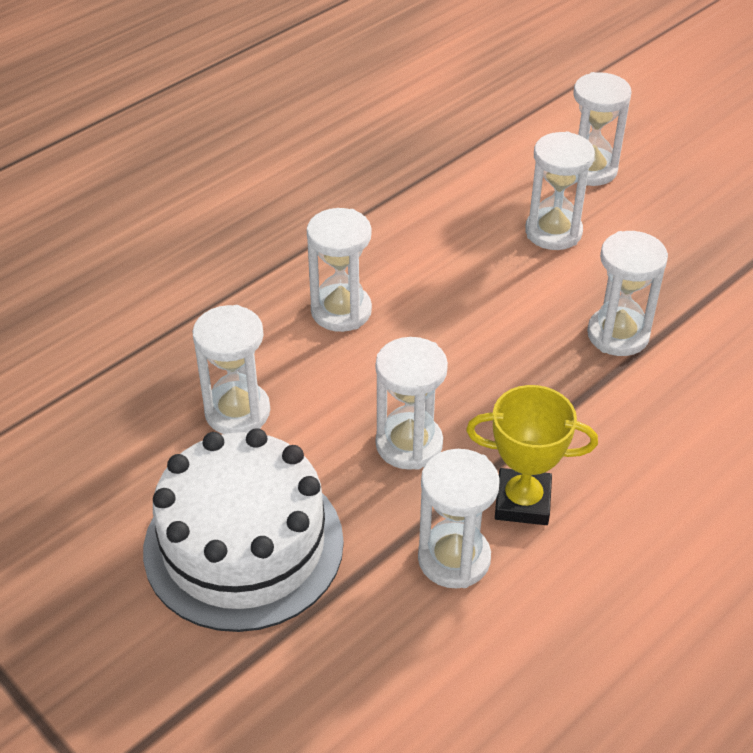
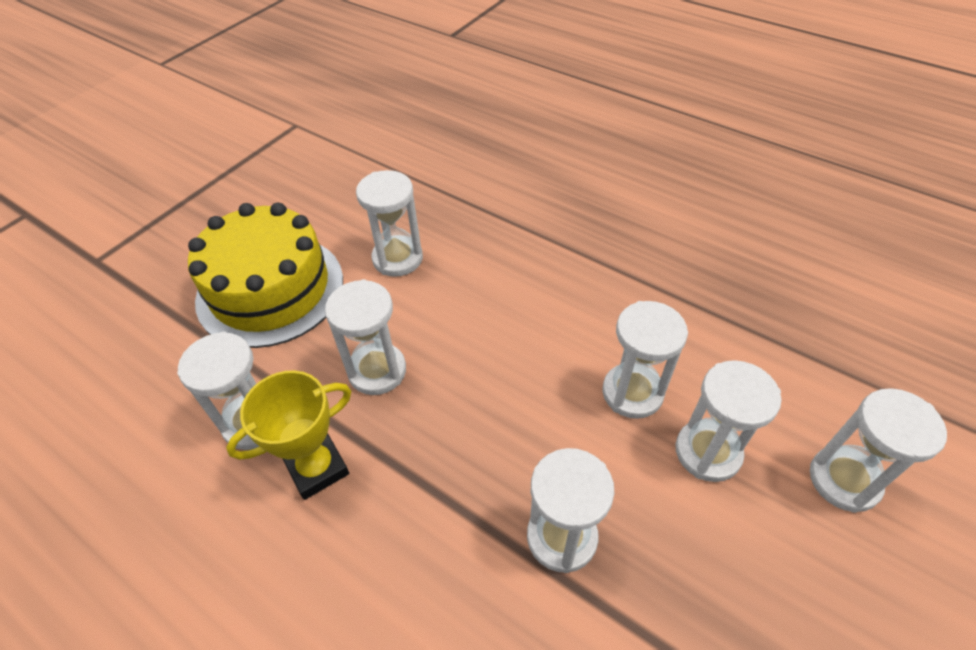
camera: 80 degrees right, 5 degrees up
white cake [143,428,344,632] -> yellow cake [188,203,343,348]
white hourglass [307,208,372,332] -> white hourglass moved to [603,301,688,419]
yellow trophy [466,385,598,525] -> yellow trophy turned 60 degrees clockwise [226,370,351,500]

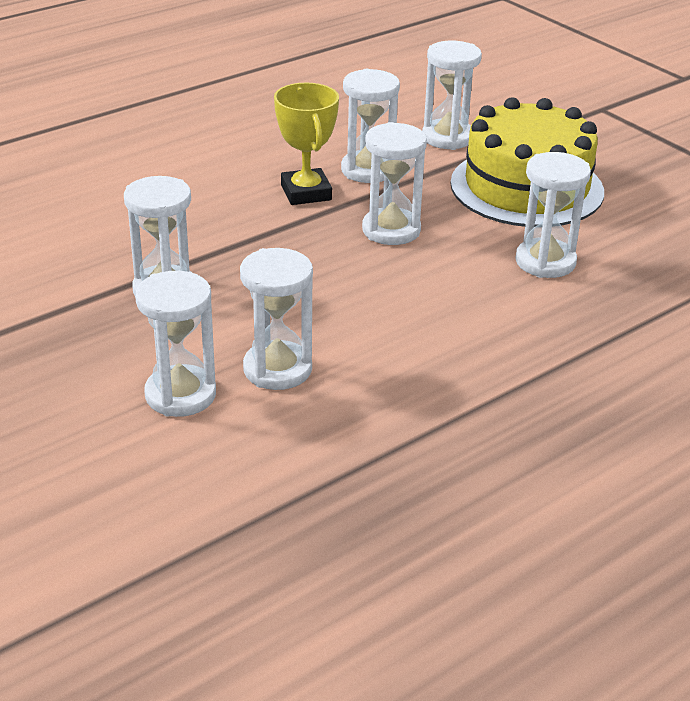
camera: 105 degrees right, 15 degrees down
white hourglass [810,388,947,513] -> white hourglass moved to [422,41,482,150]

